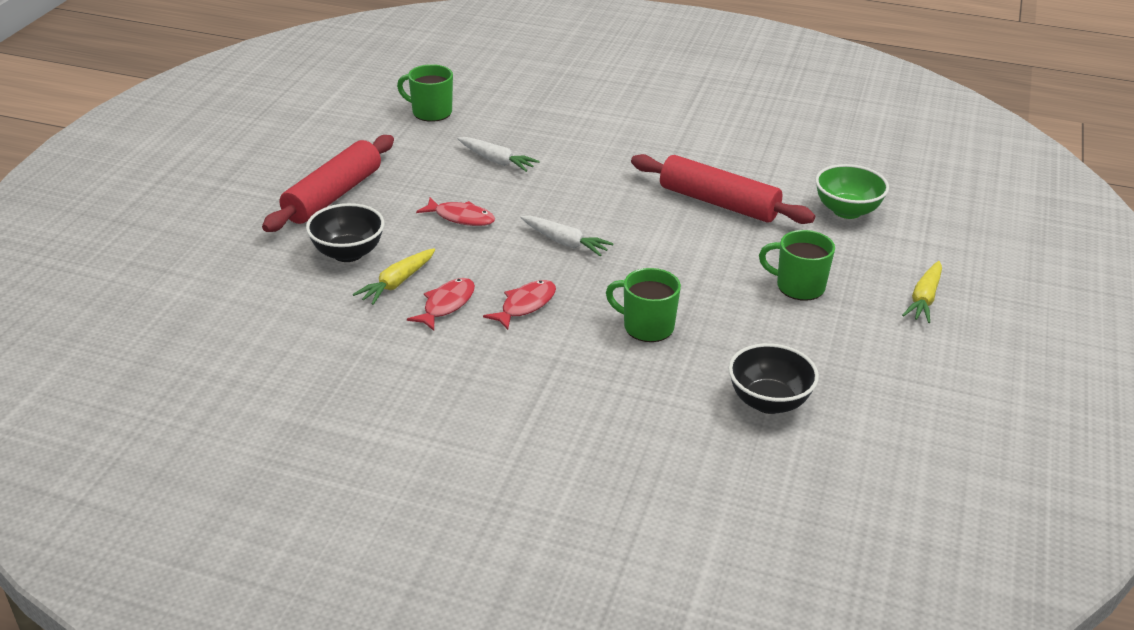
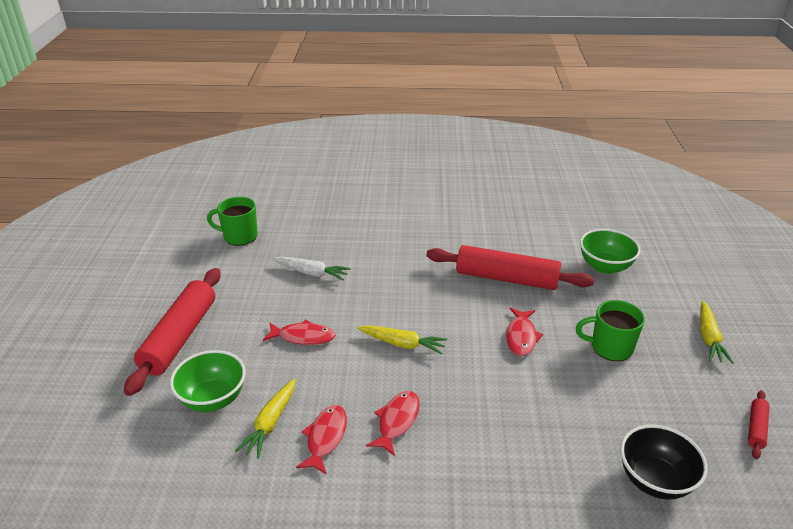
camera: 15 degrees left, 0 degrees up
black bowl [306,203,384,262] -> green bowl [170,350,246,412]
white carrot [520,216,614,256] -> yellow carrot [357,325,447,355]
green mug [606,268,681,342] -> none
none -> red fish [506,307,543,356]
none -> red rolling pin [748,390,769,459]

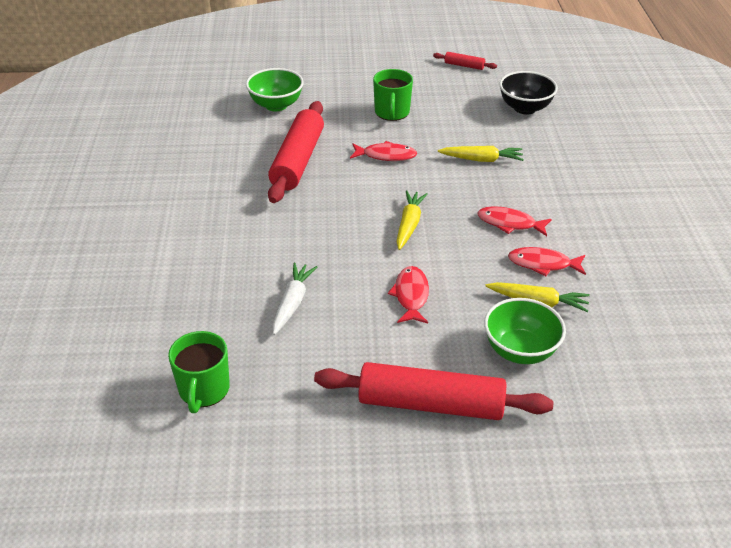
camera: 95 degrees left, 5 degrees up
yellow carrot [700,301,734,364] -> yellow carrot moved to [438,146,524,162]

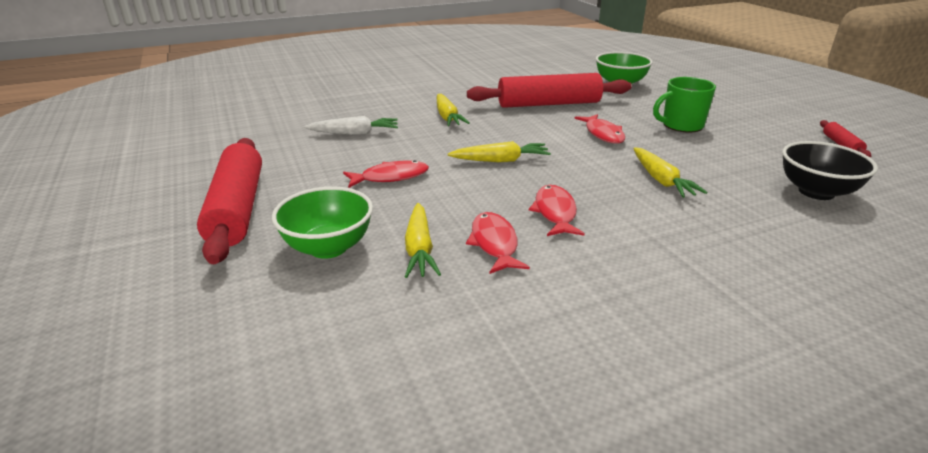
camera: 70 degrees right, 10 degrees down
green mug [168,331,230,413] -> none
none -> yellow carrot [437,94,469,126]

